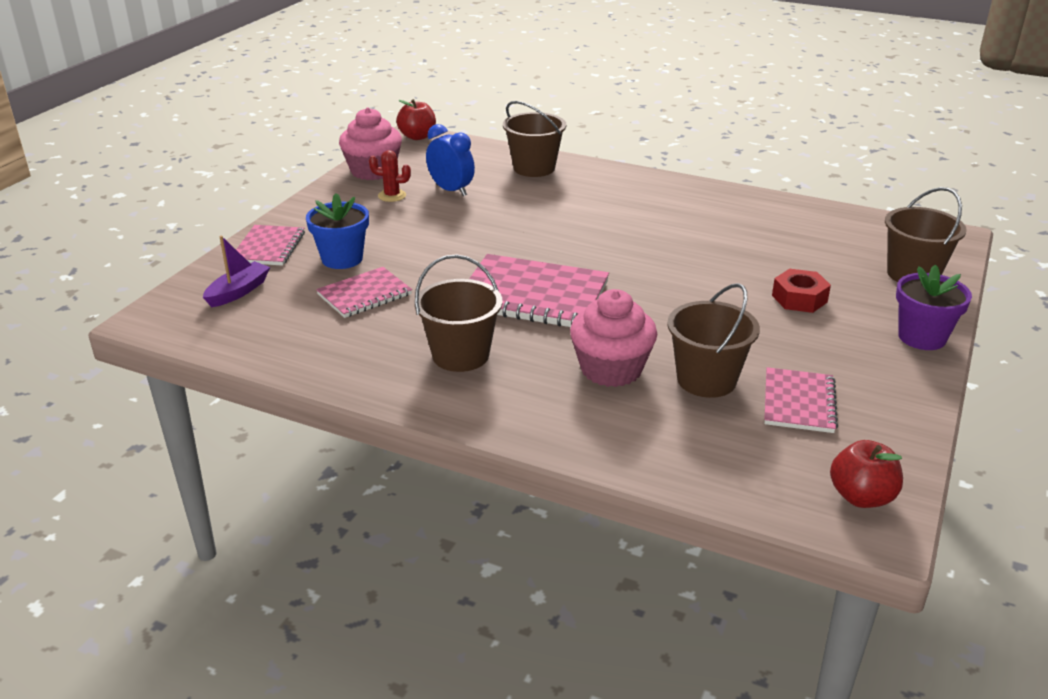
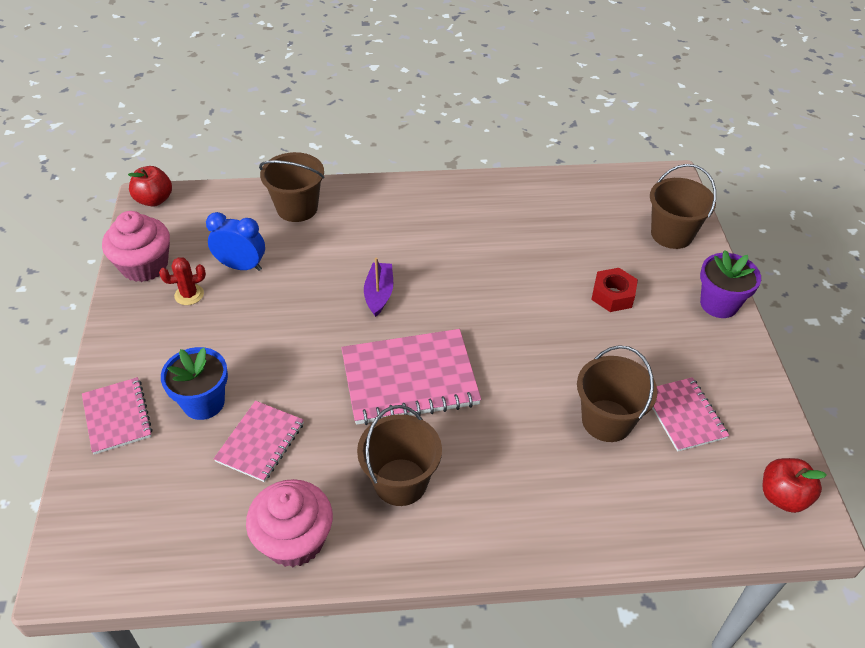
camera: 30 degrees left, 15 degrees up
purple boat [203,236,270,307] -> purple boat moved to [364,258,393,317]
pink cupcake [570,289,657,387] -> pink cupcake moved to [246,479,333,567]

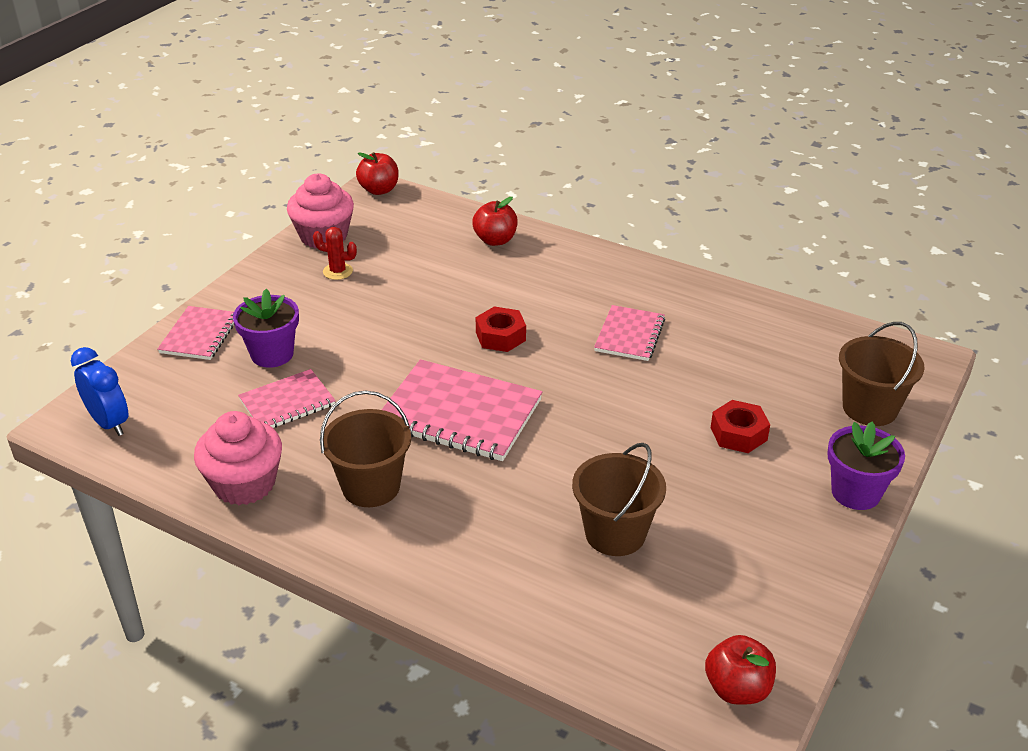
camera: 35 degrees right, 10 degrees down
blue flower pot [161,347,228,420] -> purple flower pot [233,289,299,368]
blue clock [206,212,265,271] -> blue clock moved to [71,347,129,436]
brown bucket [259,152,324,222] -> red apple [472,197,518,246]
purple boat [364,258,393,317] -> red nut [475,306,526,352]
pink notebook [652,377,729,452] -> pink notebook moved to [594,305,665,361]

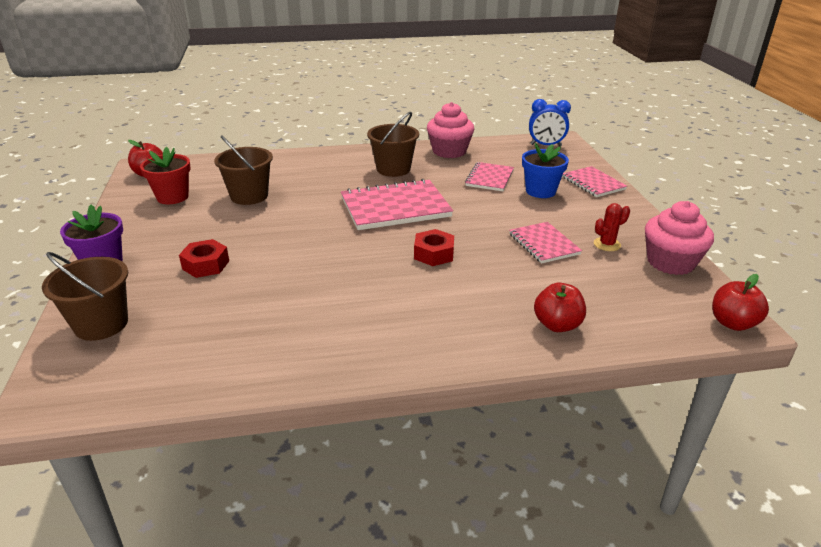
camera: 140 degrees right, 5 degrees down
purple flower pot [233,289,299,368] -> blue flower pot [522,143,569,198]
pink notebook [594,305,665,361] -> pink notebook moved to [509,222,582,264]
none -> red flower pot [140,147,191,204]

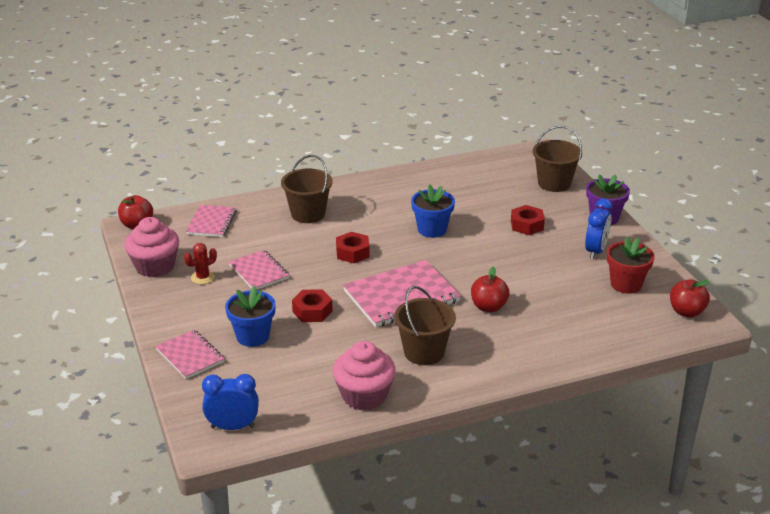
camera: 170 degrees right, 0 degrees up
brown bucket [214,135,273,205] -> brown bucket moved to [281,155,333,223]
pink notebook [465,162,514,191] -> pink notebook moved to [186,205,236,237]
red apple [534,283,586,332] -> red apple moved to [471,267,509,312]
none -> red nut [292,289,333,322]
none -> blue flower pot [411,185,455,238]
none -> blue clock [585,199,612,259]

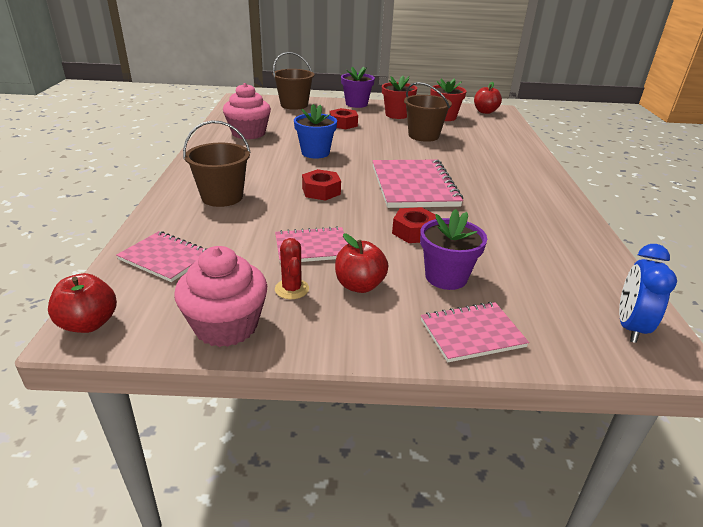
camera: 70 degrees left, 0 degrees up
blue flower pot [225,286,276,347] -> purple flower pot [420,209,487,290]
pink cupcake [333,341,396,410] -> pink cupcake moved to [223,83,271,140]
brown bucket [394,286,456,365] -> brown bucket moved to [404,82,452,142]
red apple [471,267,509,312] -> red apple moved to [335,233,388,293]
blue clock [585,199,612,259] -> red flower pot [382,76,417,119]

